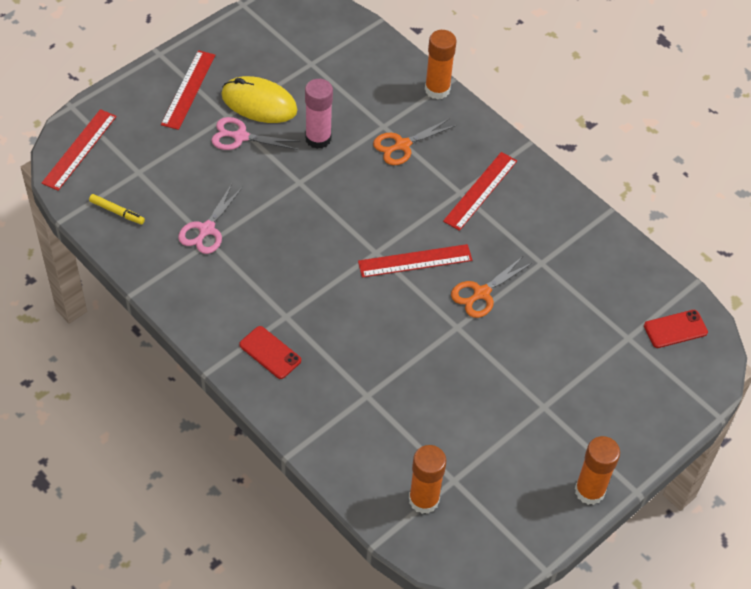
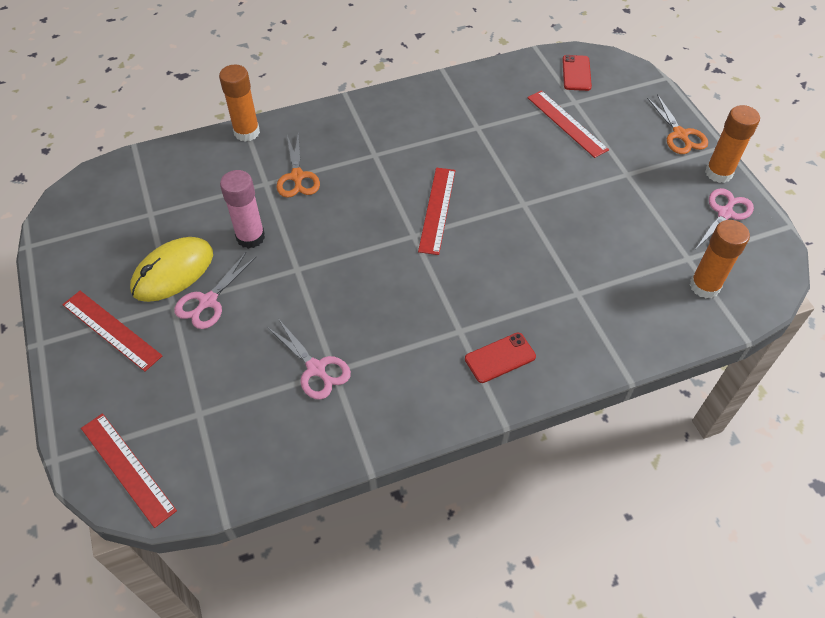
camera: 65 degrees left, 0 degrees up
yellow marker [89,194,145,224] -> none
red ruler [443,152,517,231] -> red ruler moved to [527,90,609,158]
orange scissors [451,256,532,318] -> orange scissors moved to [647,94,708,154]
none -> pink scissors [695,188,754,250]

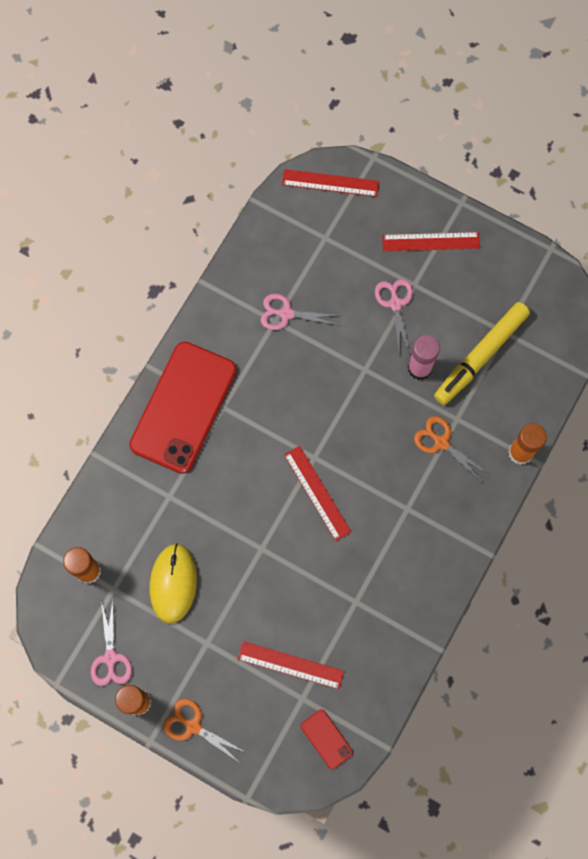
camera: 140 degrees right, 20 degrees up
yellow mouse [130,237,213,302] -> yellow mouse moved to [149,543,197,624]
red phone [465,332,536,383] -> red phone [129,342,237,474], size x2.44
none -> yellow marker [434,302,530,405]

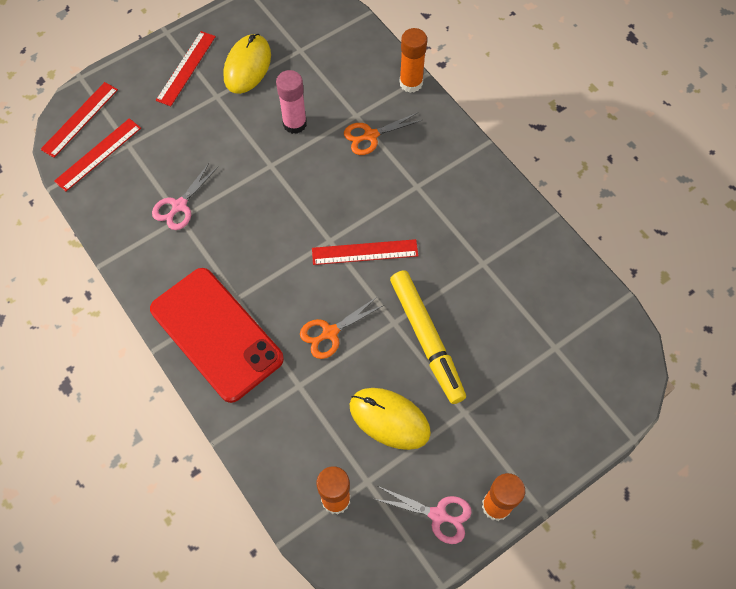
camera: 65 degrees left, 10 degrees down
orange scissors [163,699,247,763] -> orange scissors moved to [300,296,384,359]
red ruler [238,641,344,689] -> red ruler moved to [54,118,141,191]
red phone [301,709,353,769] -> none
pink scissors [375,279,413,354] -> none
yellow marker [434,302,530,405] -> yellow marker moved to [390,270,466,404]
none -> yellow mouse [223,34,271,94]

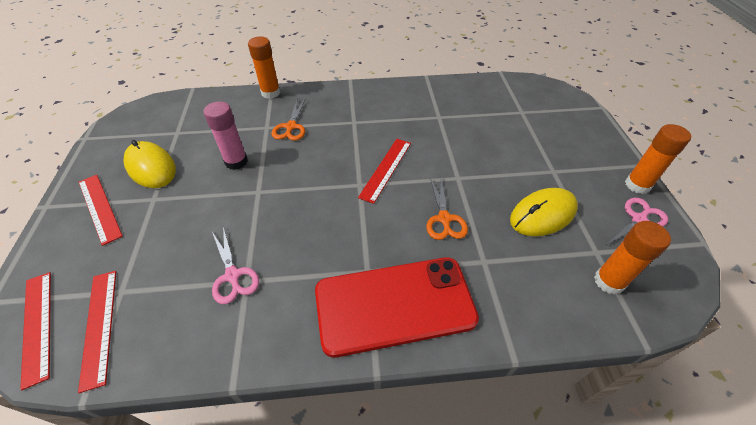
camera: 60 degrees left, 15 degrees down
yellow marker [390,270,466,404] -> none

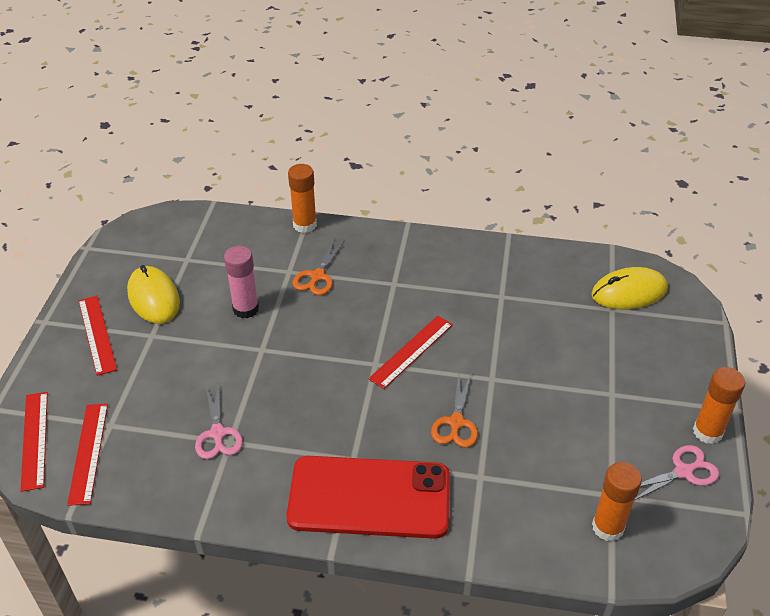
camera: 15 degrees right, 5 degrees down
yellow mouse [510,188,578,236] -> yellow mouse moved to [591,267,668,309]

